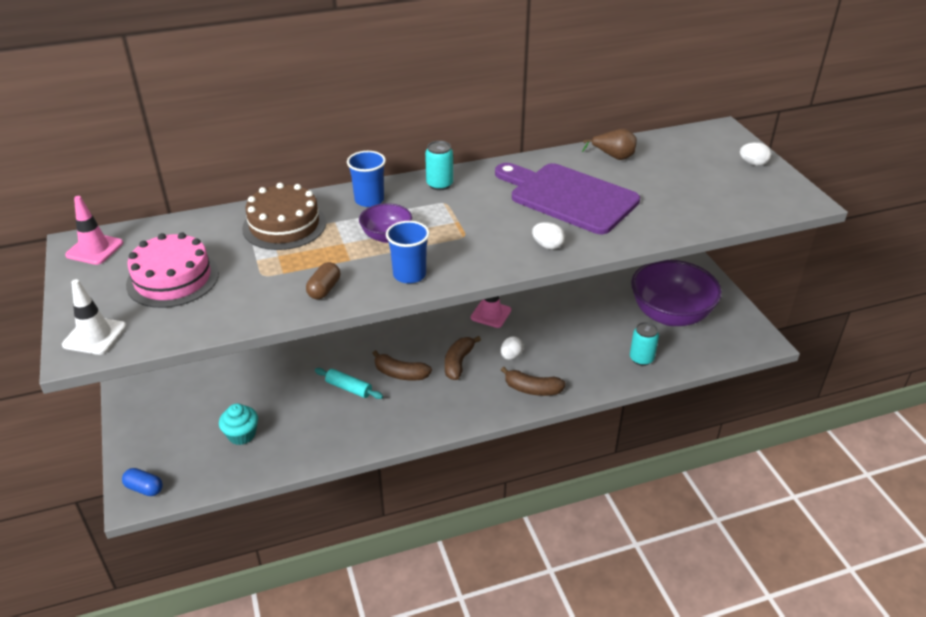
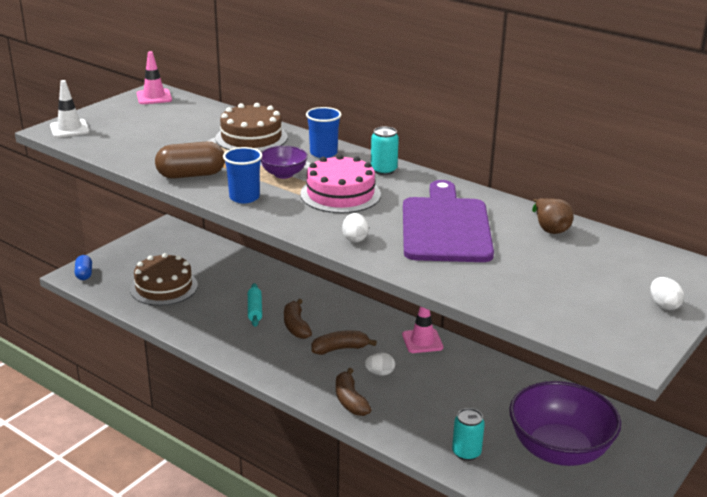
camera: 55 degrees right, 10 degrees down
pink cake [126,232,219,308] -> pink cake moved to [300,154,381,213]
turquoise cupcake [219,403,258,445] -> brown cake [130,253,198,306]
brown capsule [306,262,340,299] -> brown capsule [155,142,225,179], size x1.71

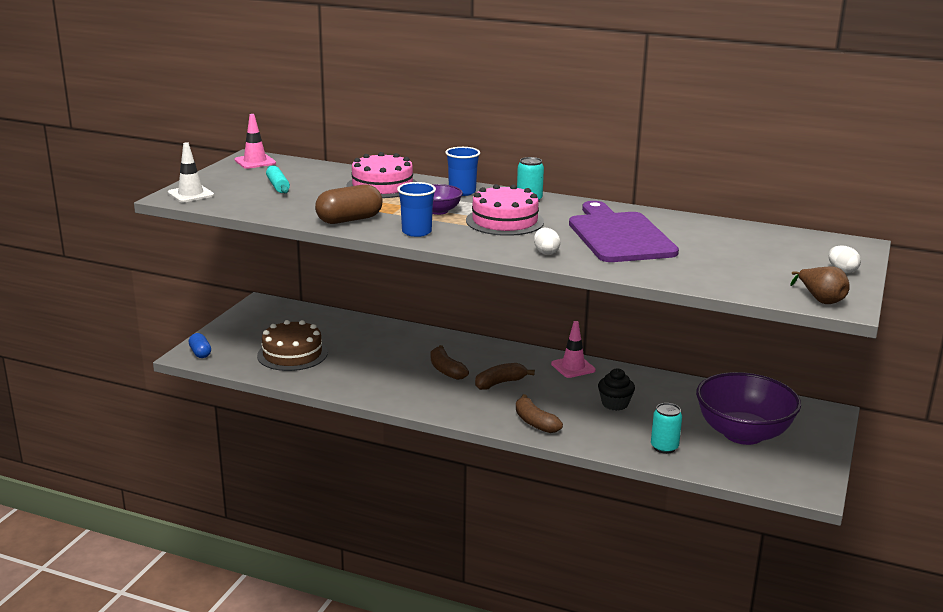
camera: 15 degrees left, 5 degrees down
brown cake [215,103,288,152] -> pink cake [346,152,417,198]
turquoise rolling pin [248,283,262,327] -> turquoise rolling pin moved to [266,166,290,193]
white egg [365,353,395,376] -> none
brown pear [532,198,574,234] -> brown pear moved to [790,267,850,304]
none -> black cupcake [598,368,635,411]

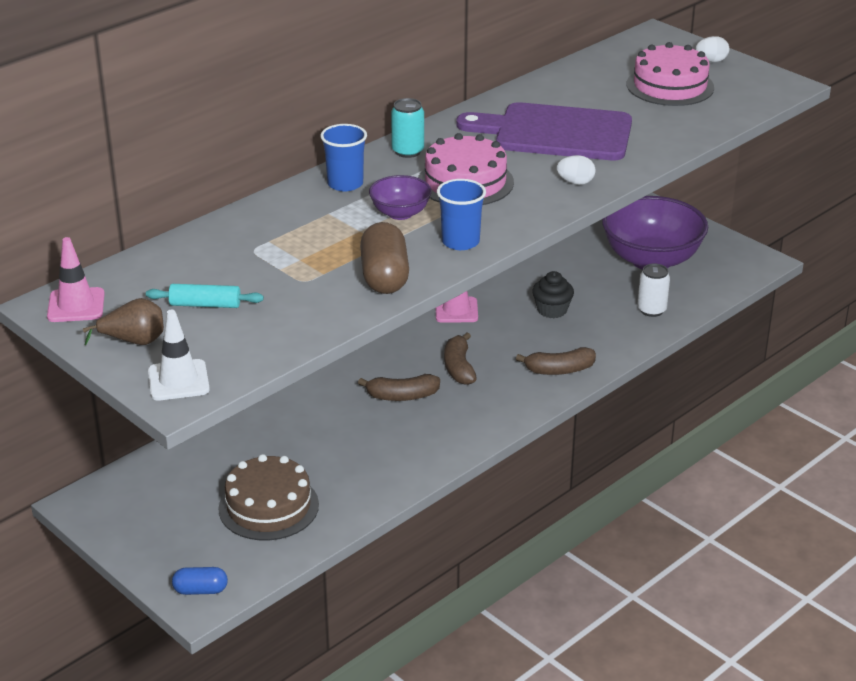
camera: 65 degrees left, 10 degrees up
pink cake [346,152,417,198] -> pink cake moved to [627,42,714,106]
turquoise can [651,403,682,454] -> white can [637,263,670,317]
brown pear [790,267,850,304] -> brown pear moved to [83,298,164,345]

